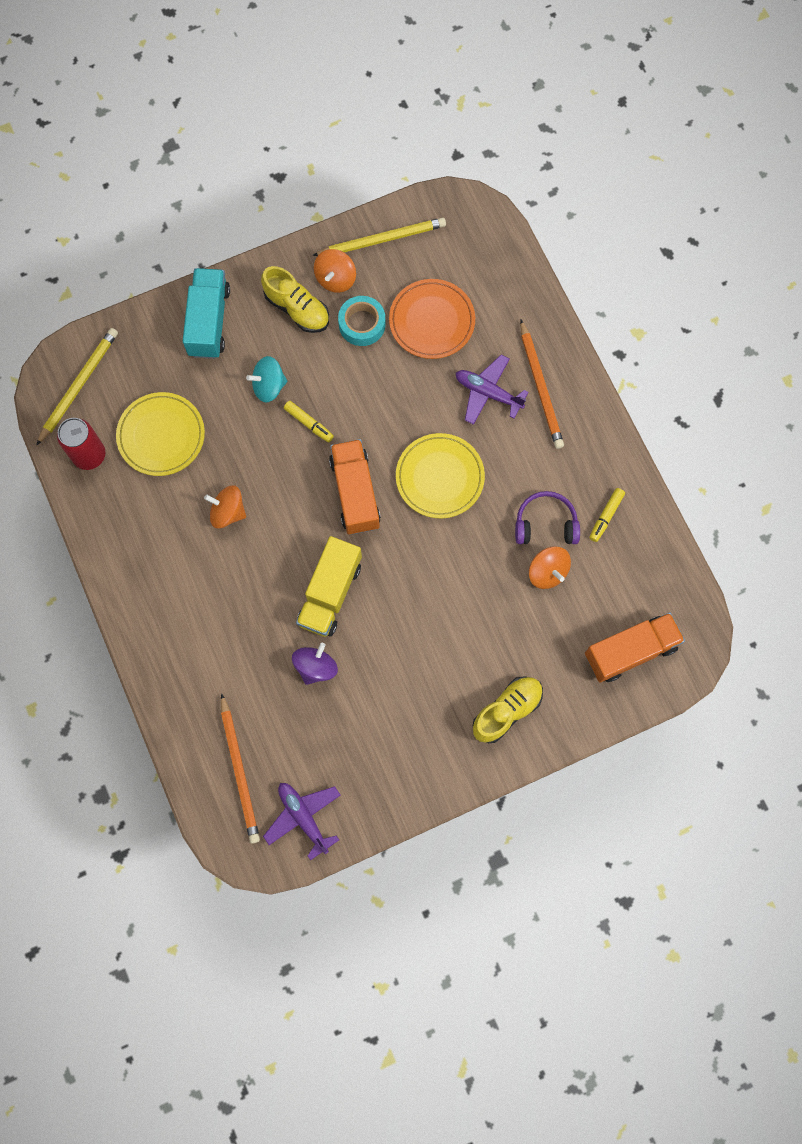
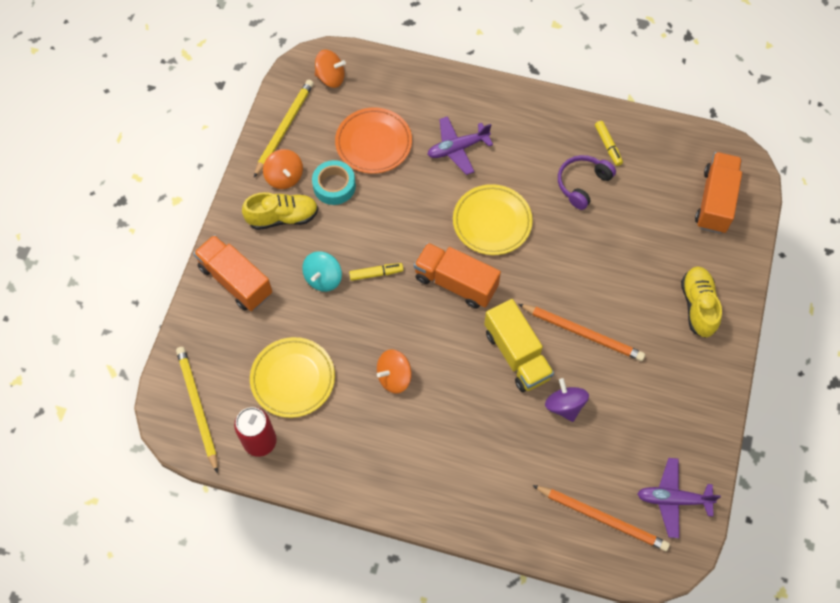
camera: 50 degrees left, 10 degrees down
turquoise truck [183,268,230,359] -> orange truck [193,235,272,311]
orange pencil [520,320,564,449] -> orange pencil moved to [518,304,645,361]
orange spinning top [529,546,571,589] -> orange spinning top moved to [315,50,346,88]

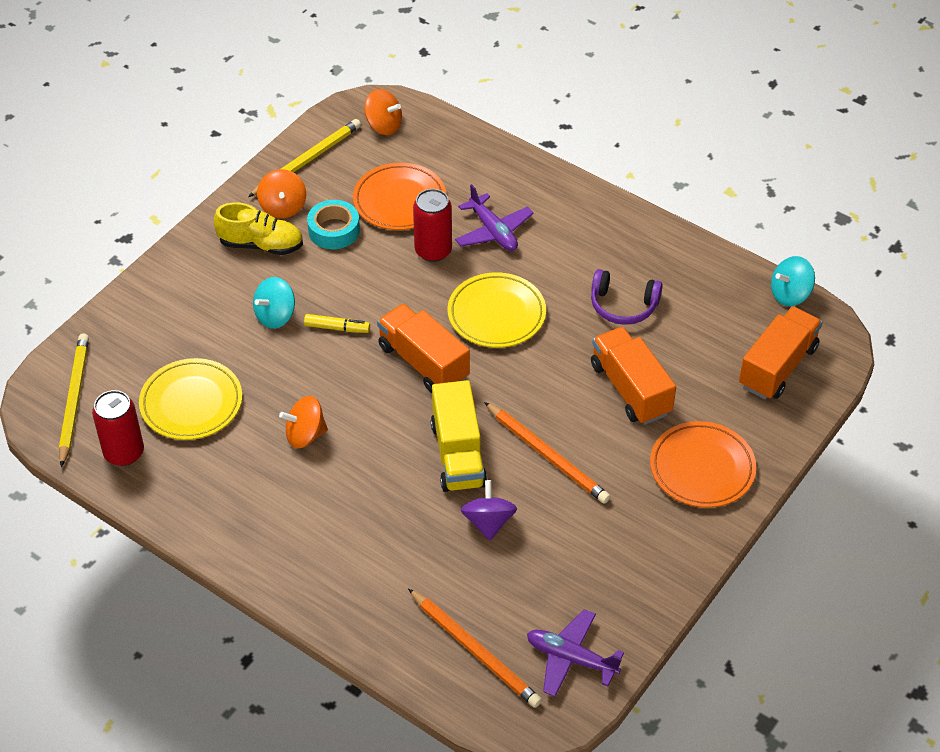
camera: 20 degrees right, 15 degrees down
orange truck [193,235,272,311] -> orange truck moved to [591,327,676,425]
purple plane [427,116,493,175] -> purple plane turned 120 degrees counterclockwise [455,184,534,251]
purple headphones [558,155,616,210] -> purple headphones turned 135 degrees counterclockwise [591,269,663,325]
yellow marker [595,121,623,166] -> none
yellow shoe [681,266,722,338] -> orange plate [650,421,756,508]
none -> red can [413,189,452,262]
none -> turquoise spinning top [771,256,815,306]

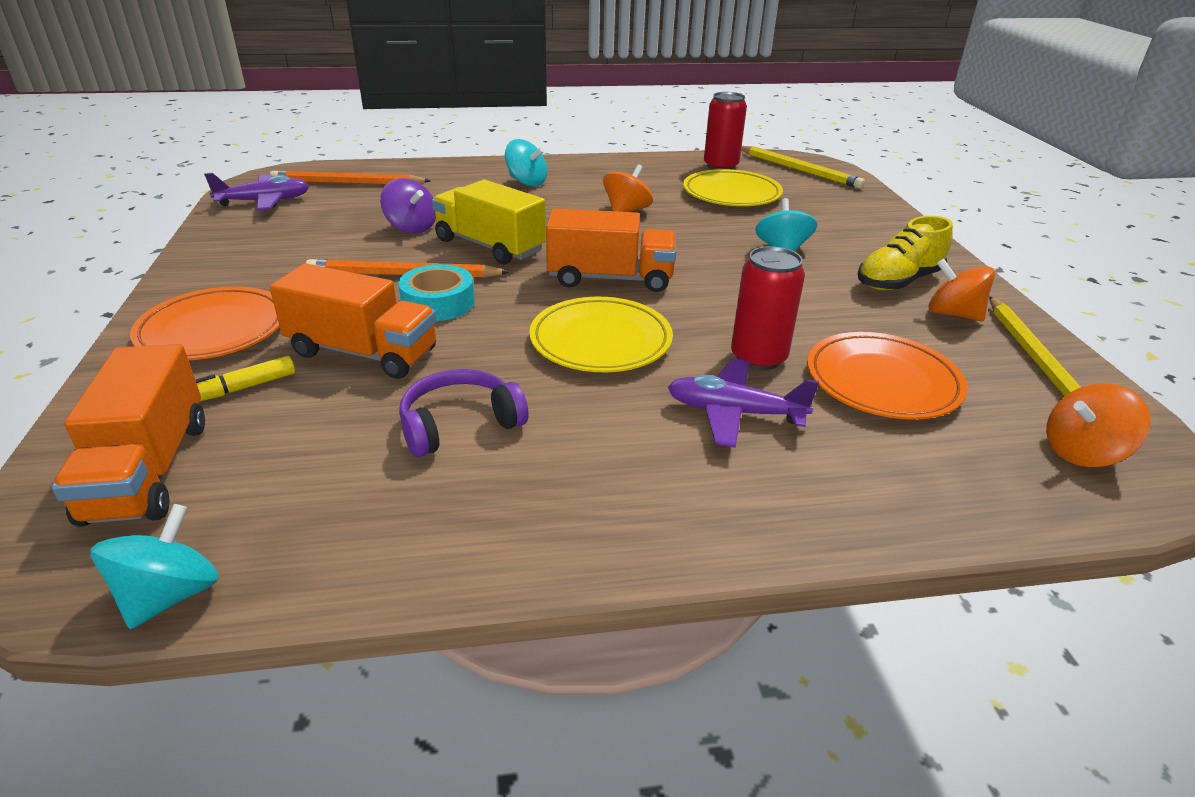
camera: 135 degrees right, 15 degrees down
yellow marker [304,314,370,333] -> yellow marker moved to [195,356,295,401]
turquoise tape [307,200,360,249] -> turquoise tape moved to [398,264,475,321]
none -> turquoise spinning top [505,139,547,186]

